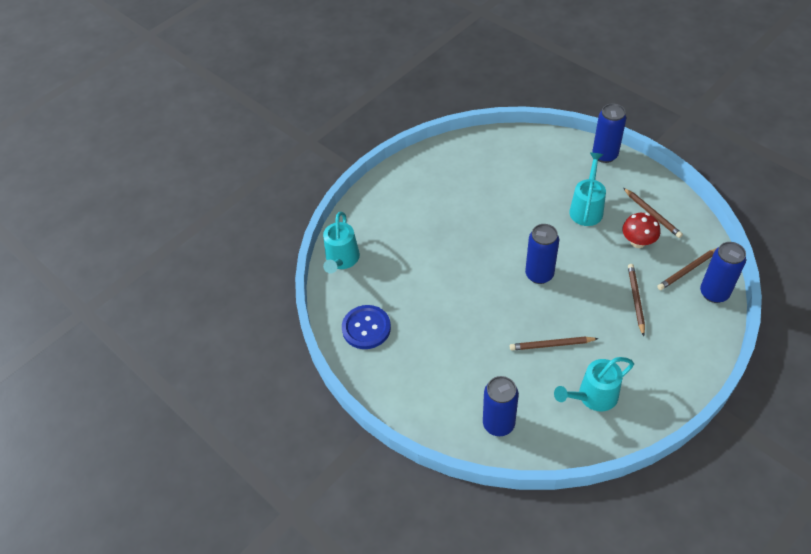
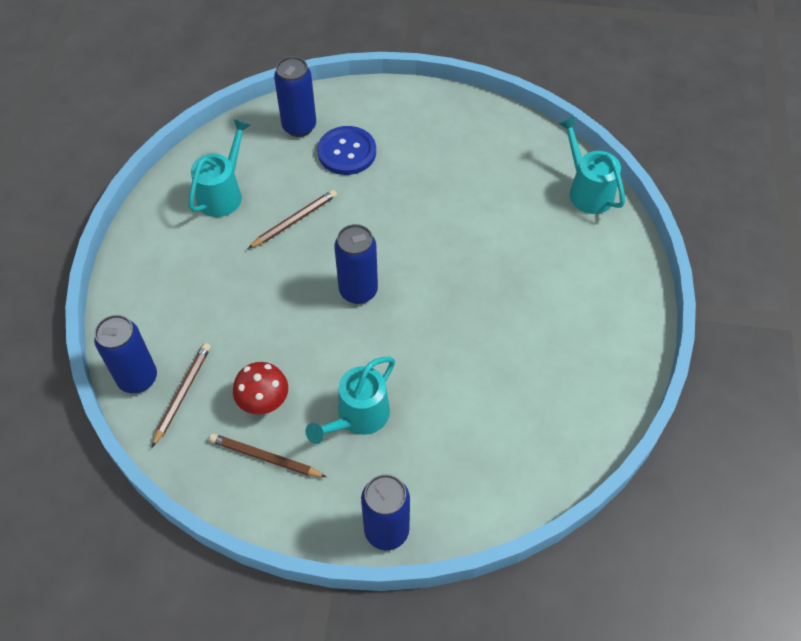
camera: 140 degrees right, 5 degrees up
blue button [342,305,391,349] -> blue button moved to [317,126,376,175]
turquoise watering can [569,153,606,226] -> turquoise watering can turned 60 degrees clockwise [306,357,395,444]
brown pencil [628,264,645,336] -> none

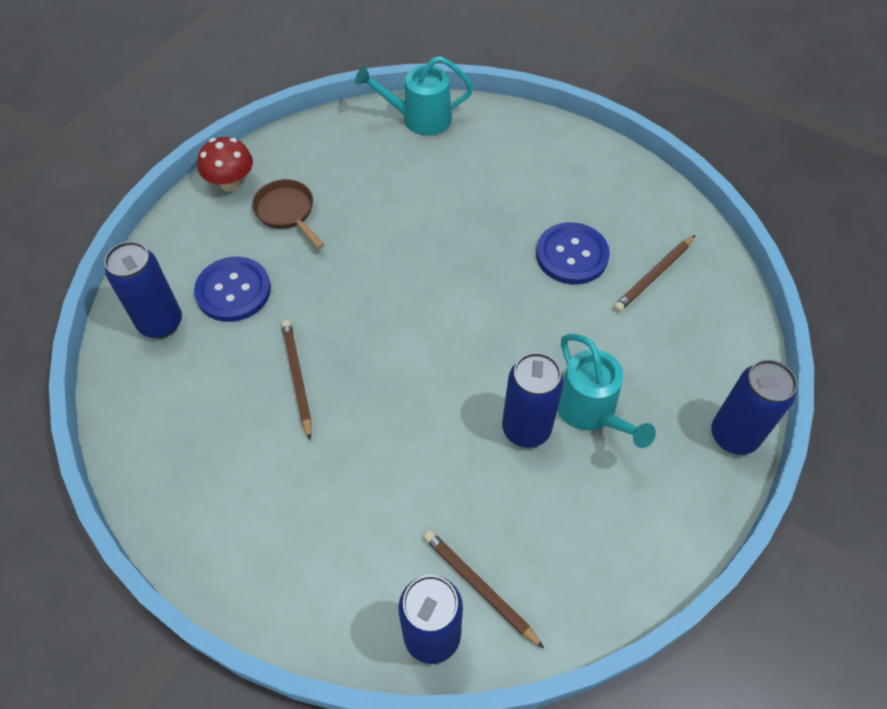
camera: 65 degrees left, 0 degrees up
turquoise watering can [188,119,250,217] -> none
brown pencil [209,433,326,477] -> brown pencil moved to [613,235,695,312]
red mushroom [233,362,288,415] -> red mushroom moved to [197,137,253,192]
blue can [334,224,378,304] -> blue can moved to [502,352,564,448]
none -> brown pan [252,179,324,249]
none -> blue button [536,222,610,284]

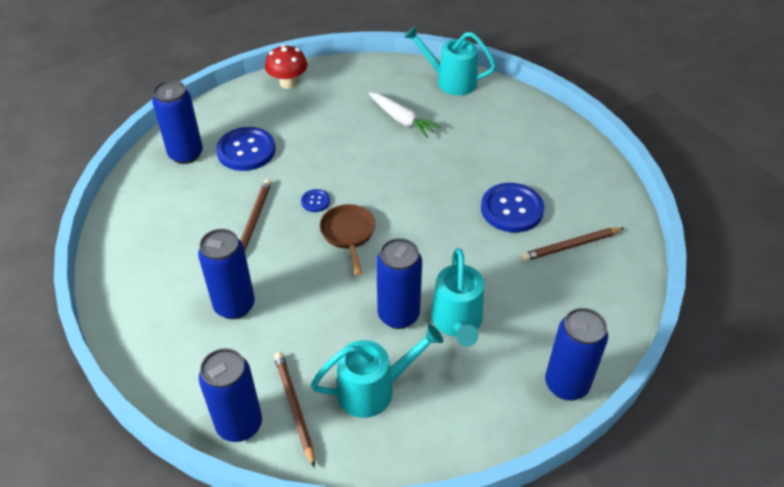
camera: 25 degrees right, 10 degrees down
brown pan [252,179,324,249] -> brown pan moved to [320,204,375,275]
none -> blue can [198,229,255,319]
none -> blue button [301,189,330,212]
none -> turquoise watering can [311,324,443,418]
none -> white carrot [369,92,440,138]

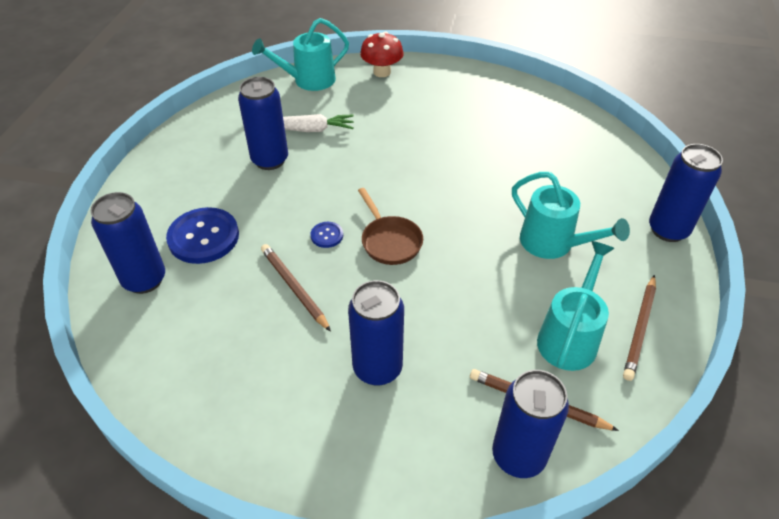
camera: 45 degrees left, 0 degrees up
red mushroom [265,44,308,89] -> red mushroom moved to [360,32,403,77]
brown pan [320,204,375,275] -> brown pan turned 150 degrees counterclockwise [358,188,423,265]
blue can [376,238,422,329] -> blue can moved to [238,77,288,170]
blue button [481,183,544,233] -> none
brown pencil [522,227,624,261] -> brown pencil moved to [623,275,656,381]

